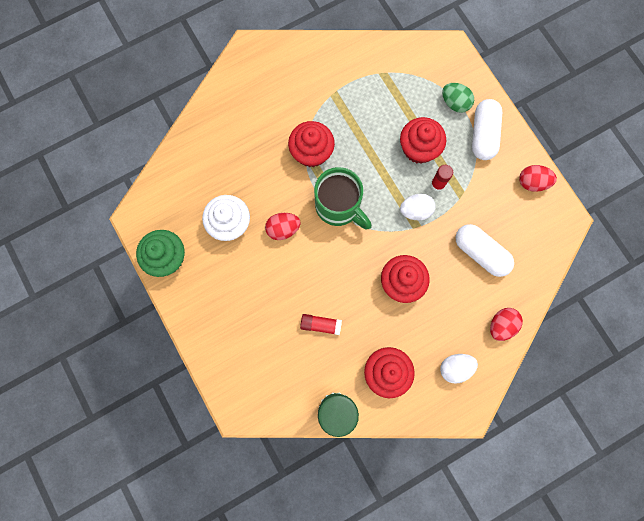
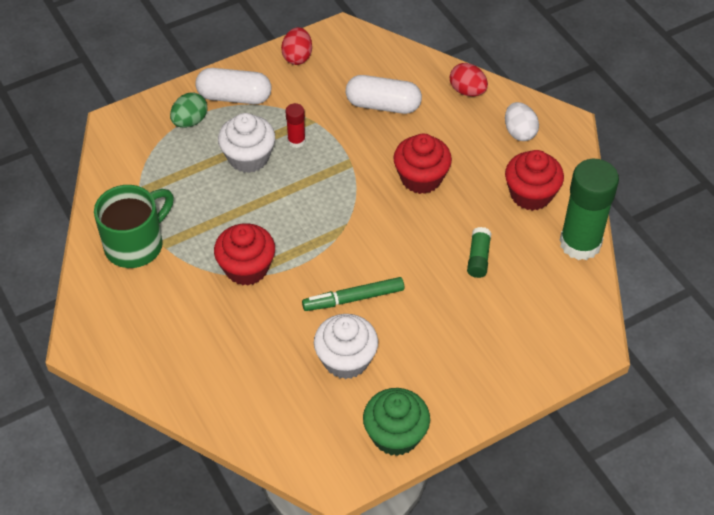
camera: 90 degrees left, 25 degrees down
red egg [265,213,301,240] -> green marker [302,277,404,311]
red glue stick [300,314,342,335] -> green glue stick [467,227,491,278]
green mug [314,167,372,230] -> green mug moved to [94,185,174,268]
red cupcake [400,117,446,164] -> white cupcake [218,113,275,173]
white egg [400,194,436,220] -> none
white capsule [455,224,514,277] -> white capsule turned 60 degrees clockwise [346,75,422,114]

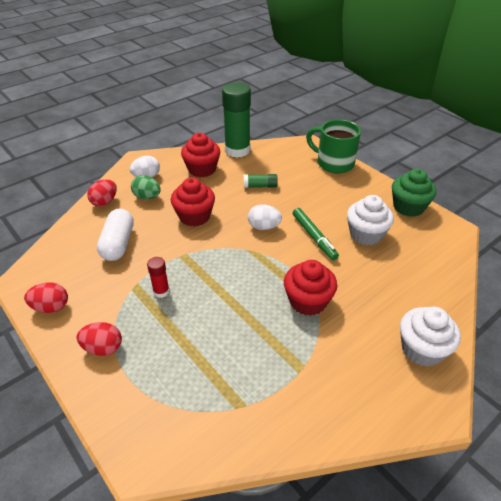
camera: 100 degrees left, 10 degrees down
green mug [94,185,174,268] -> green mug moved to [306,119,361,173]
green egg [170,92,208,128] -> green egg moved to [131,175,161,200]
white capsule [195,68,271,104] -> red egg [76,322,122,356]
white cupcake [218,113,275,173] -> white cupcake moved to [400,307,461,367]
none -> white egg [248,205,282,230]

